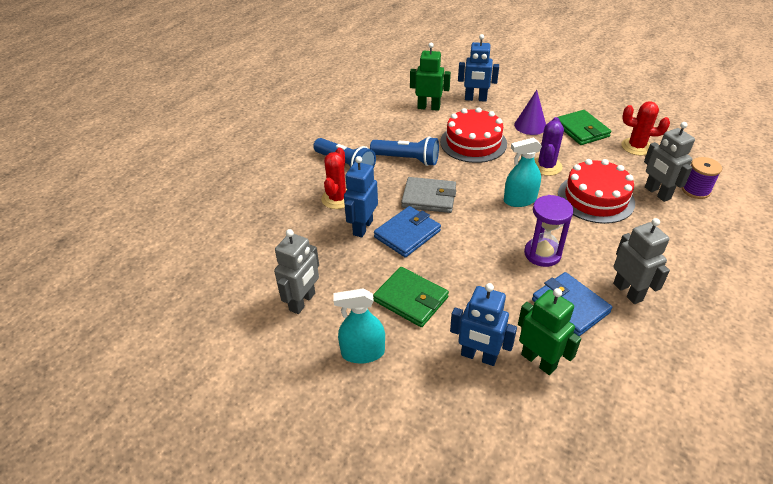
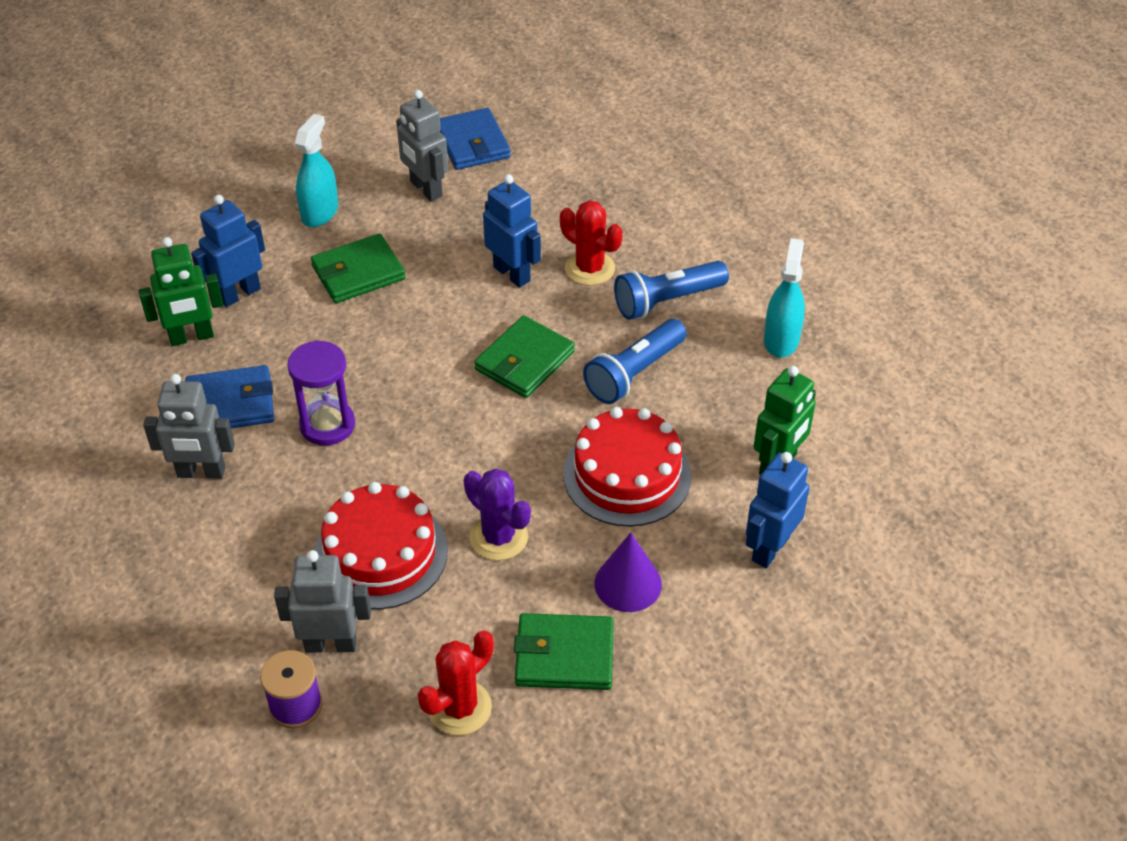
camera: 115 degrees right, 5 degrees up
blue wallet [374,206,441,257] -> blue wallet moved to [440,108,511,170]
grey wallet [401,177,456,213] -> green wallet [474,316,575,398]
turquoise spray bottle [504,137,542,207] -> turquoise spray bottle moved to [764,238,805,358]

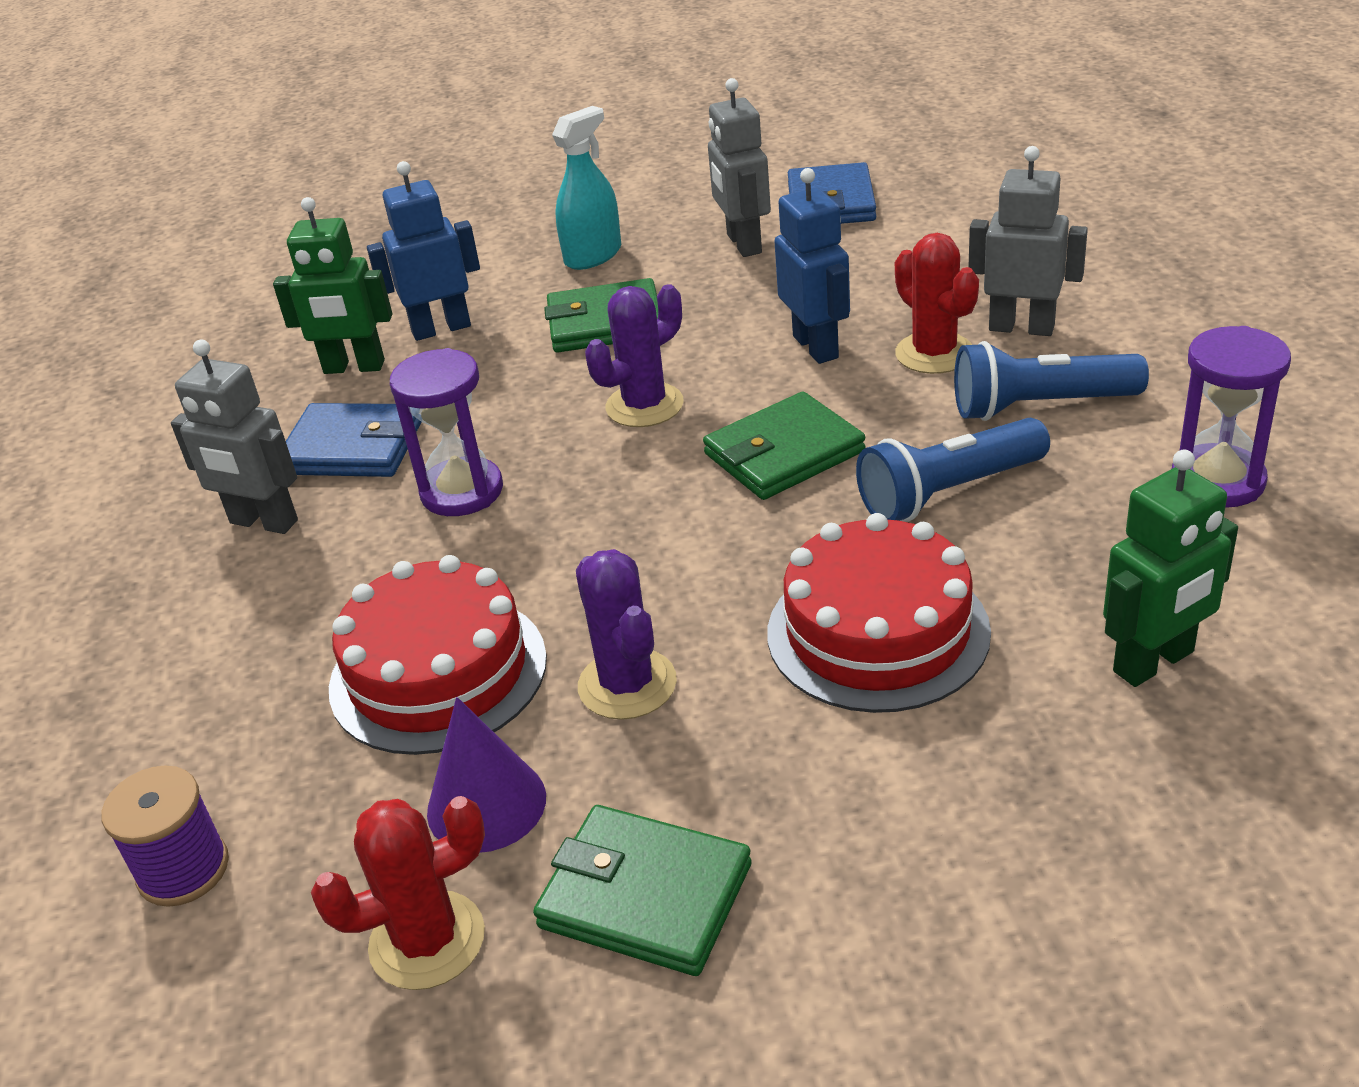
camera: 25 degrees right, 10 degrees down
grey robot [274,550,371,653] -> grey robot moved to [968,146,1088,336]
purple cone [594,533,662,612] -> purple cone moved to [427,697,546,853]
blue robot [746,452,809,568] -> none
turquoise spray bottle [764,238,805,358] -> purple hourglass [1172,326,1291,508]
none -> purple cactus [585,284,684,427]

